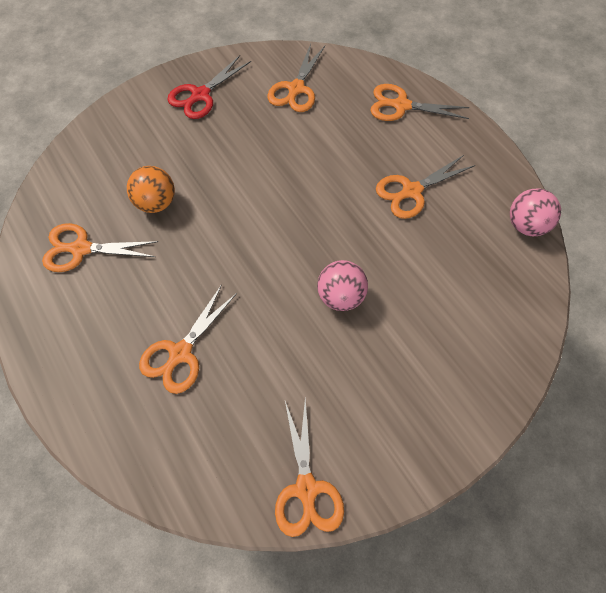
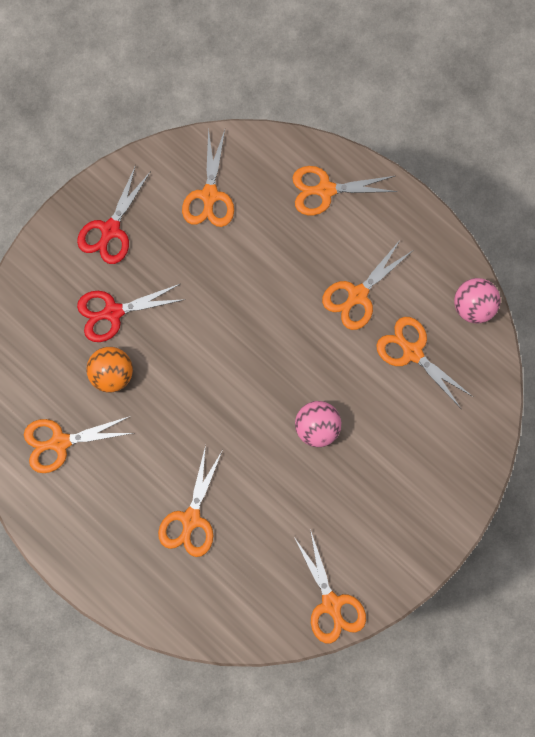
camera: 15 degrees left, 15 degrees up
none -> red scissors [77,284,186,342]
none -> orange scissors [377,317,473,408]

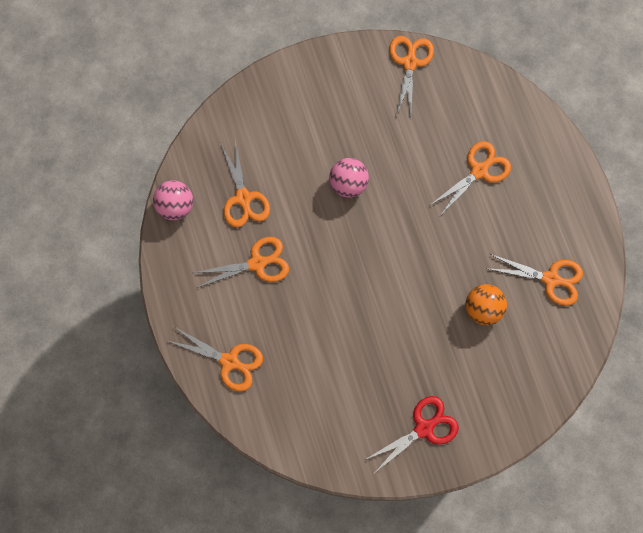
camera: 150 degrees left, 5 degrees down
red scissors [77,284,186,342] -> none
orange scissors [182,128,234,227] -> none

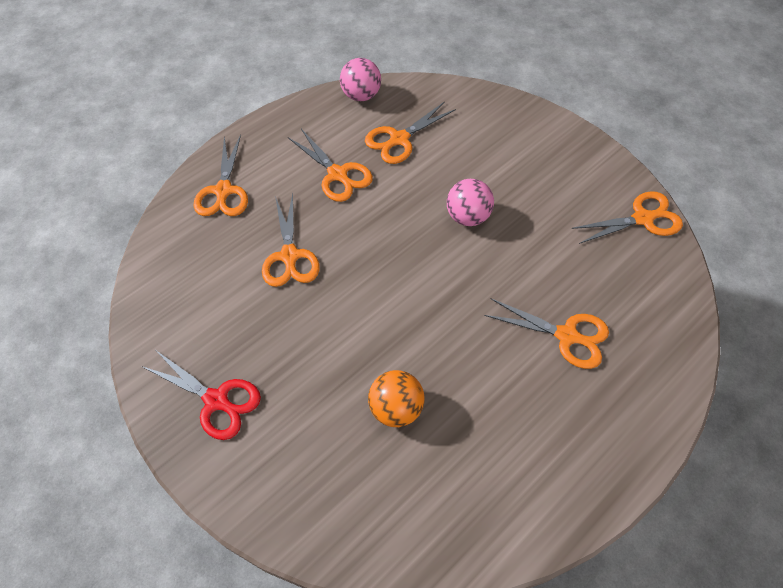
camera: 65 degrees right, 15 degrees down
orange scissors [489,254,583,306] -> orange scissors moved to [262,193,320,287]

